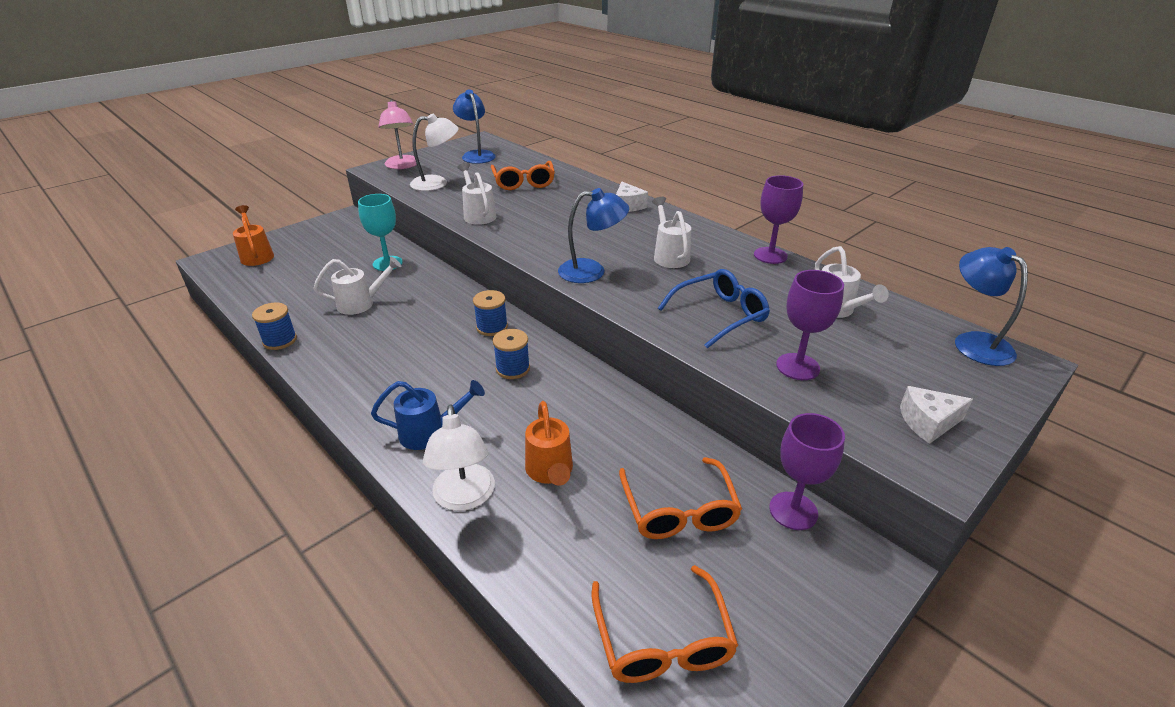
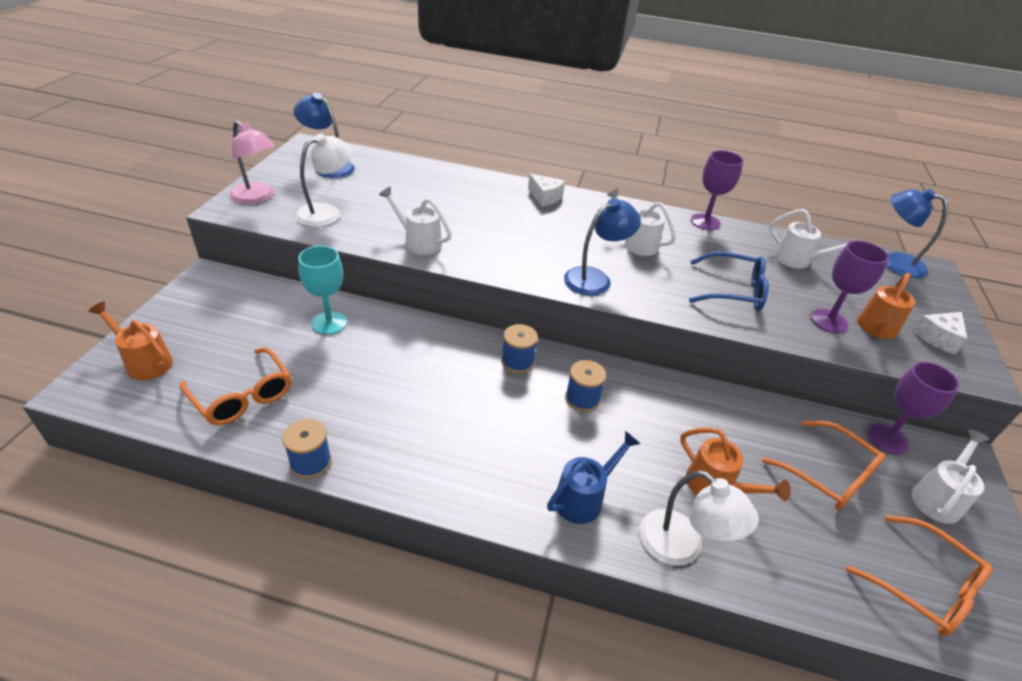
camera: 35 degrees left, 5 degrees up
white watering can [313,257,402,315] -> white watering can moved to [911,430,990,524]
orange glasses [491,161,555,190] -> orange glasses moved to [180,347,291,426]
blue glasses [658,269,770,348] -> blue glasses turned 75 degrees clockwise [689,251,769,311]
none -> orange watering can [857,273,915,339]

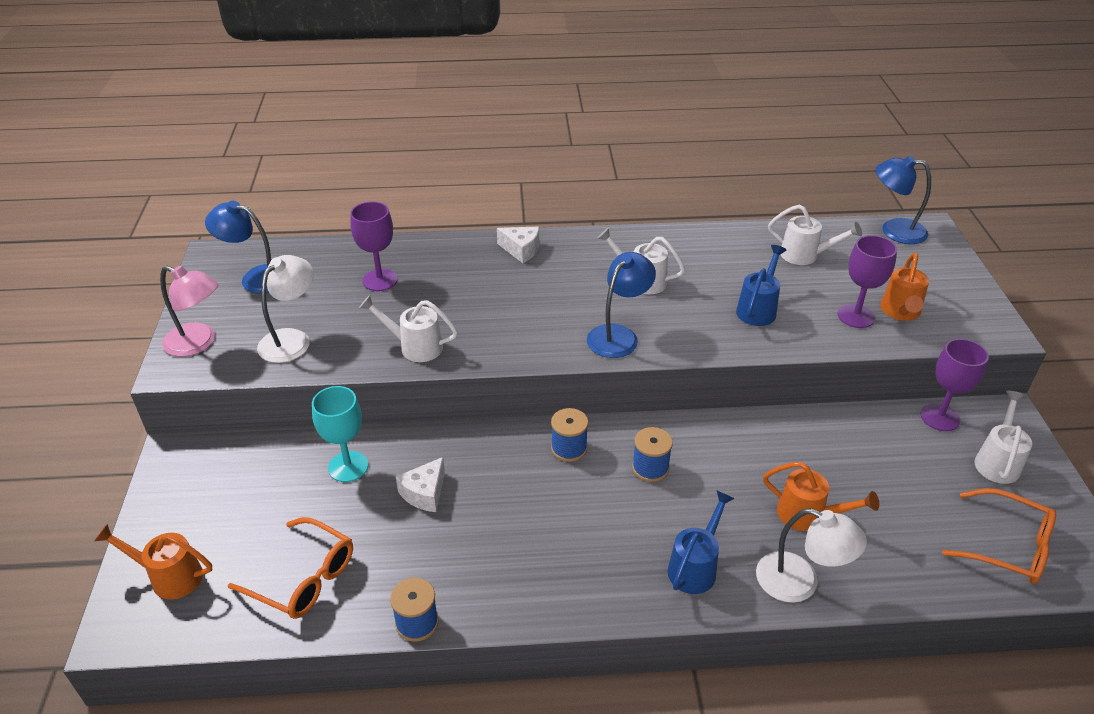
camera: 15 degrees left, 0 degrees up
blue glasses [689,251,769,311] -> blue watering can [736,245,786,326]
purple goblet [691,150,743,230] -> purple goblet moved to [350,202,398,291]
orange glasses [762,421,886,510] -> none
white cheese [913,312,968,355] -> white cheese moved to [396,457,445,512]

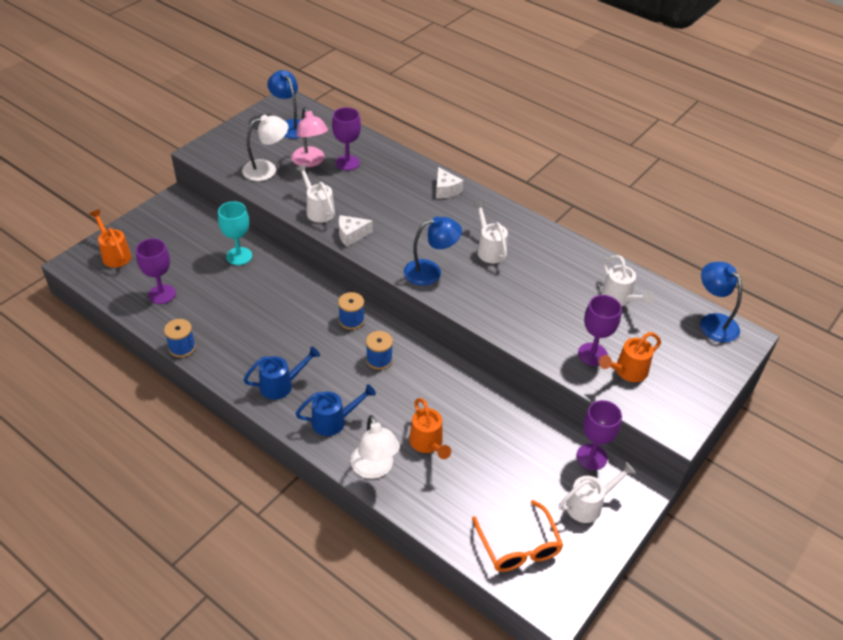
camera: 40 degrees right, 5 degrees up
pink lamp [160,266,218,357] -> pink lamp moved to [291,107,328,167]
orange glasses [228,517,353,619] -> purple goblet [136,238,176,304]
white cheese [396,457,445,512] -> white cheese moved to [339,215,373,247]
blue watering can [736,245,786,326] -> blue watering can moved to [243,346,320,400]

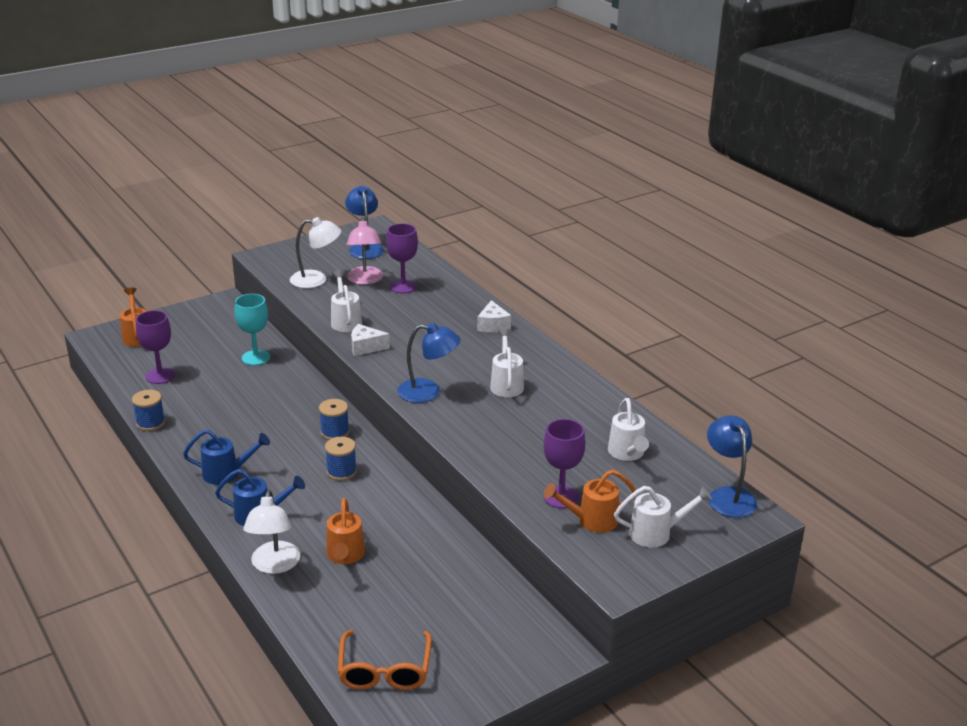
camera: 20 degrees right, 15 degrees down
white watering can [559,462,636,523] -> white watering can moved to [614,486,712,547]
purple goblet [577,400,622,470] -> none

